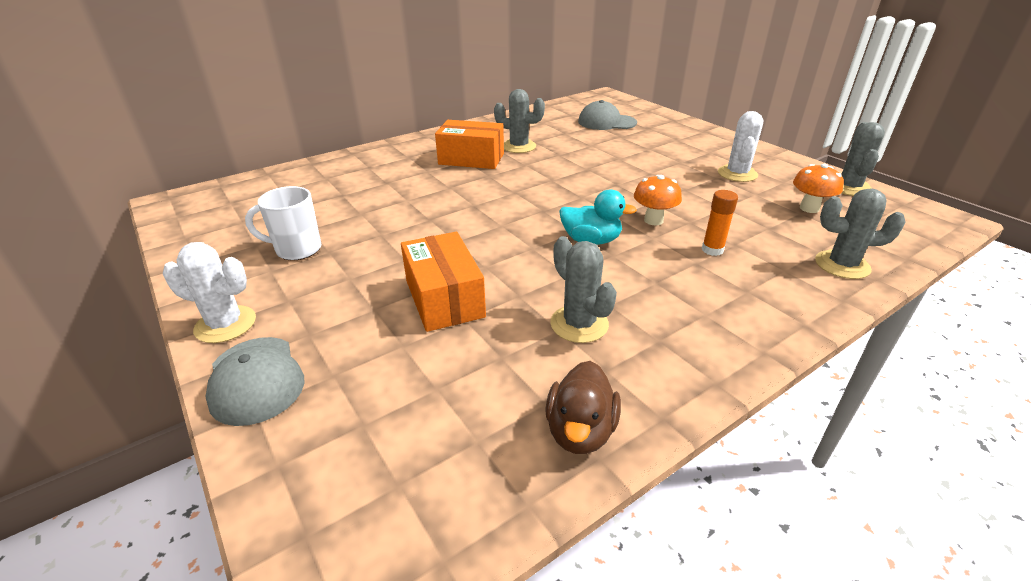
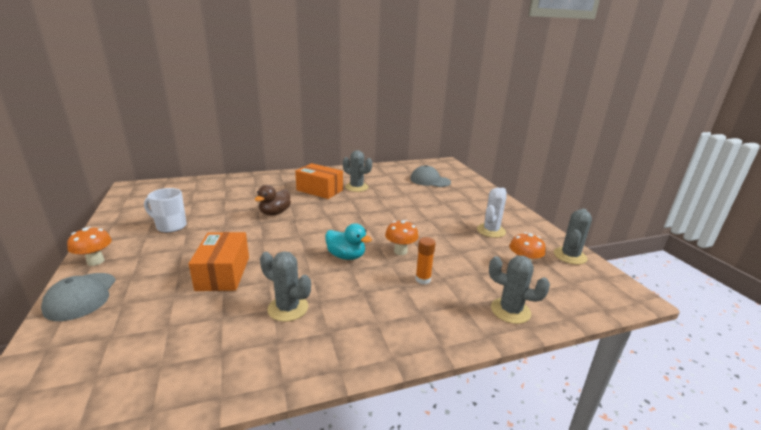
camera: 15 degrees right, 10 degrees down
white cactus [163,242,256,343] -> orange mushroom [67,227,112,266]
brown duck [545,361,621,454] -> brown duck moved to [255,185,291,215]
grey cactus [550,236,617,343] -> grey cactus turned 45 degrees counterclockwise [260,251,311,322]

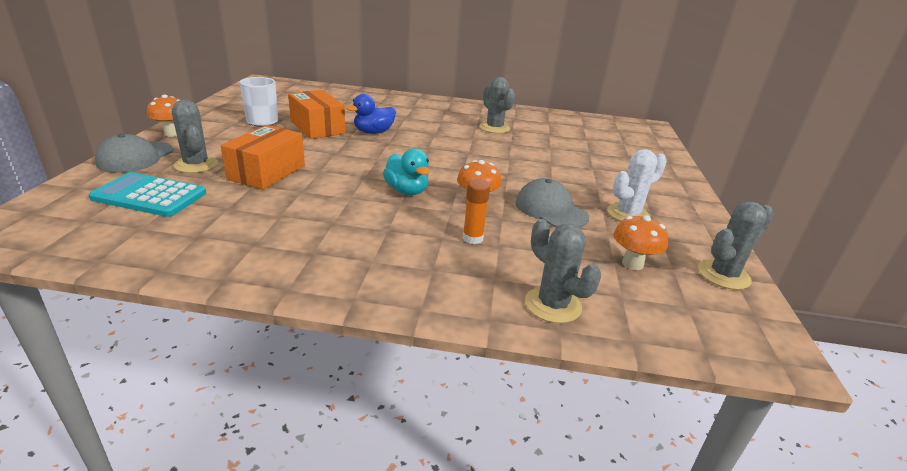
camera: 25 degrees right, 5 degrees up
brown duck [255,185,291,215] -> blue duck [346,94,396,134]
grey cactus [260,251,311,322] -> grey cactus moved to [172,100,218,173]
orange box [295,163,343,199] -> orange box moved to [288,90,345,139]
grey cap [410,165,451,187] -> grey cap moved to [515,178,589,228]
none -> turquoise calculator [89,172,206,217]

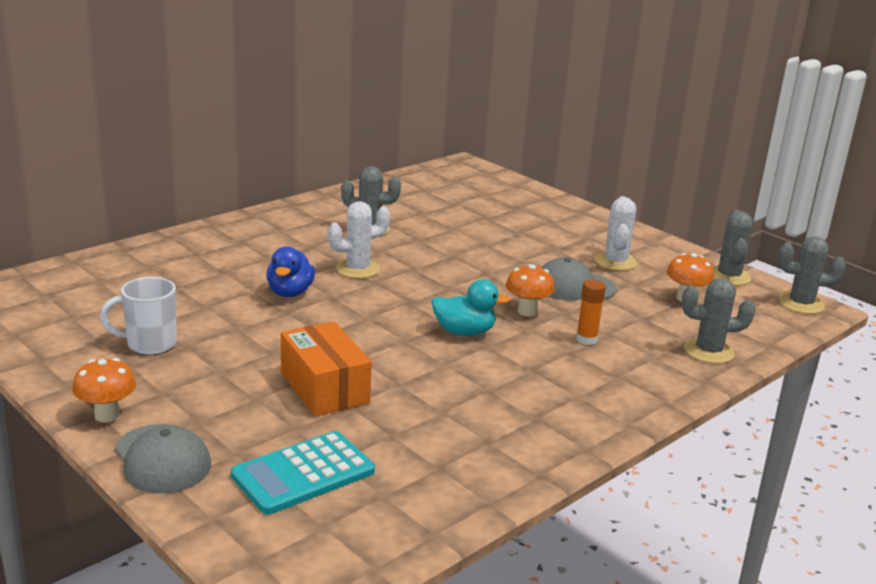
camera: 50 degrees left, 5 degrees down
grey cactus [172,100,218,173] -> grey cactus moved to [778,236,846,314]
orange box [288,90,345,139] -> none
none -> white cactus [328,201,390,279]

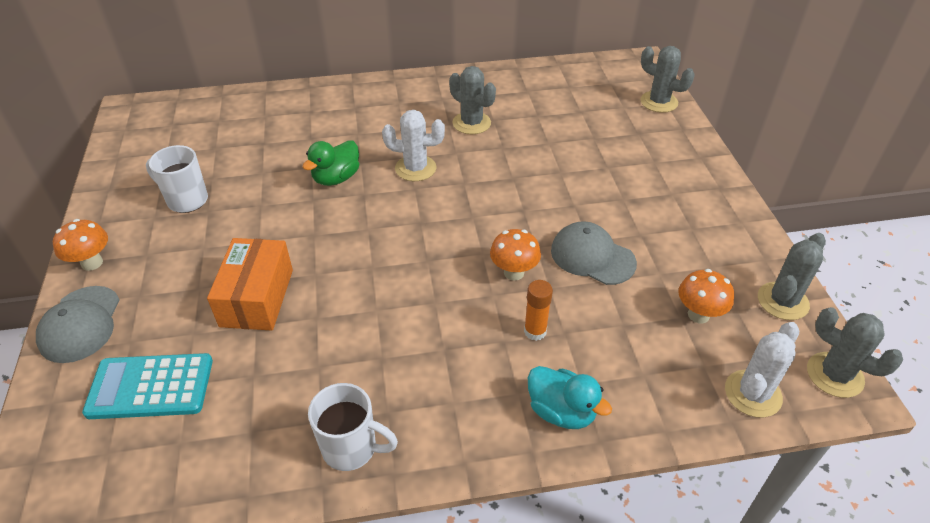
camera: 35 degrees right, 20 degrees up
blue duck [266,246,315,297] -> green duck [302,140,359,186]
turquoise duck [431,279,510,336] -> turquoise duck moved to [528,366,612,429]
white cactus [595,196,637,271] -> white cactus moved to [725,322,799,418]
grey cactus [682,278,756,364] -> grey cactus moved to [640,46,695,113]
none -> white mug [308,383,398,471]

